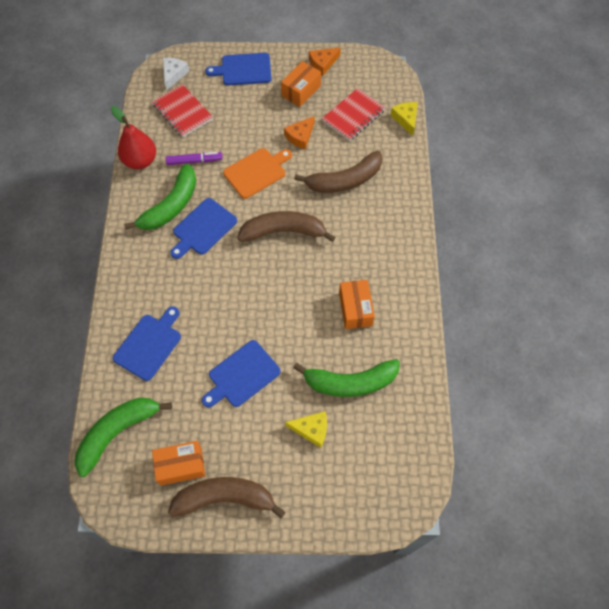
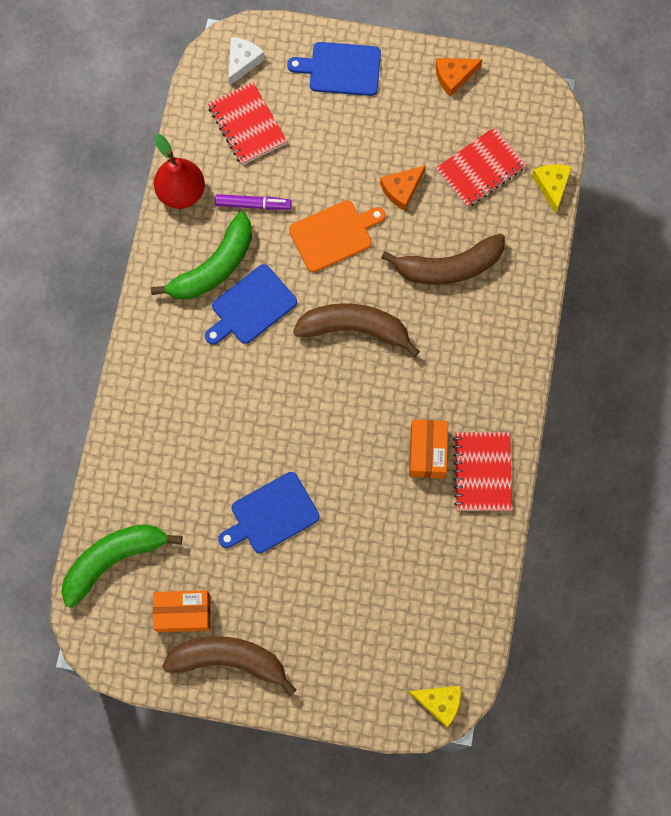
camera: 10 degrees right, 10 degrees up
blue cutting board [113,306,181,381] -> none
orange box [281,61,321,107] -> none
yellow cheese [285,411,327,448] -> yellow cheese moved to [408,686,461,727]
green banana [293,359,400,397] -> none
none -> red notebook [453,432,512,511]

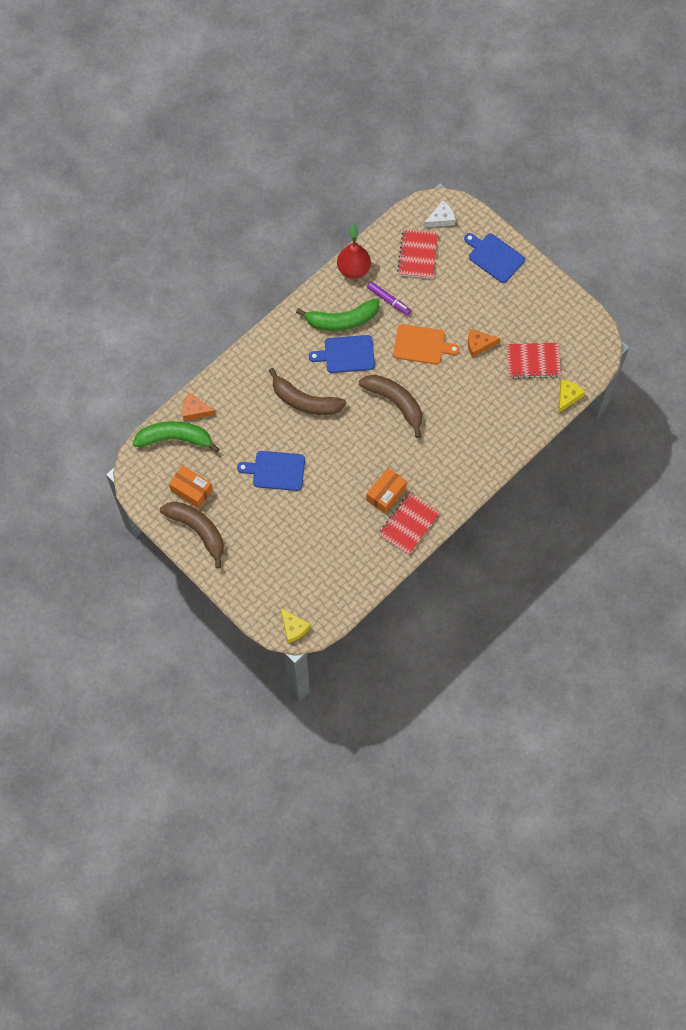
camera: 35 degrees right, 5 degrees down
brown banana [381,233,505,285] -> brown banana moved to [268,368,346,415]
orange cheese [436,58,482,97] -> orange cheese moved to [182,393,216,421]

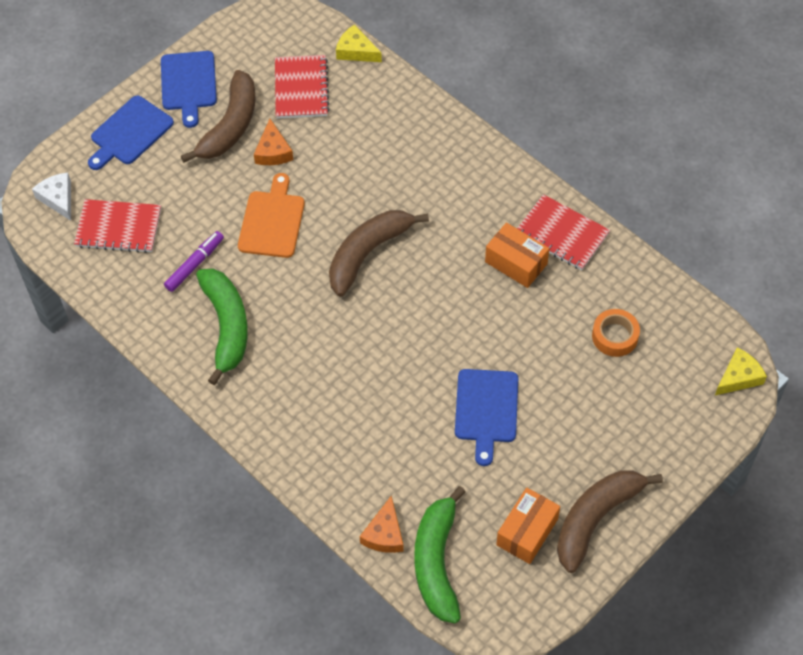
camera: 90 degrees left, 10 degrees down
brown banana [268,368,346,415] -> brown banana moved to [181,70,256,163]
blue cutting board [309,335,375,373] -> blue cutting board moved to [161,51,217,128]
red pear [337,224,371,279] -> none
none -> orange tape [592,309,640,357]

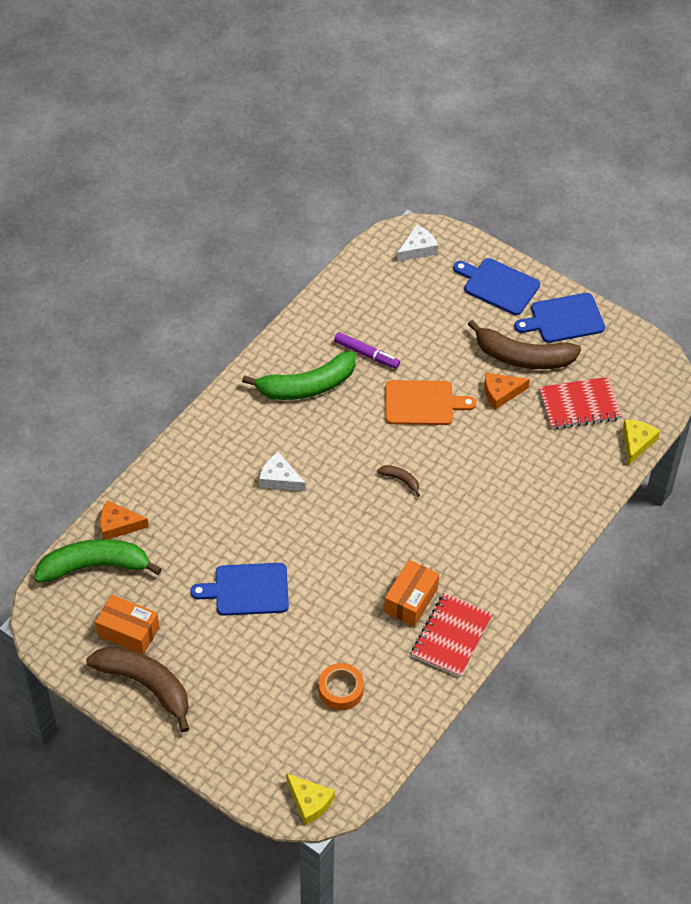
camera: 80 degrees right, 5 degrees down
red notebook [74,199,161,253] -> none
brown banana [329,210,429,297] -> brown banana [377,465,420,497], size x0.42
none -> white cheese [259,452,305,491]

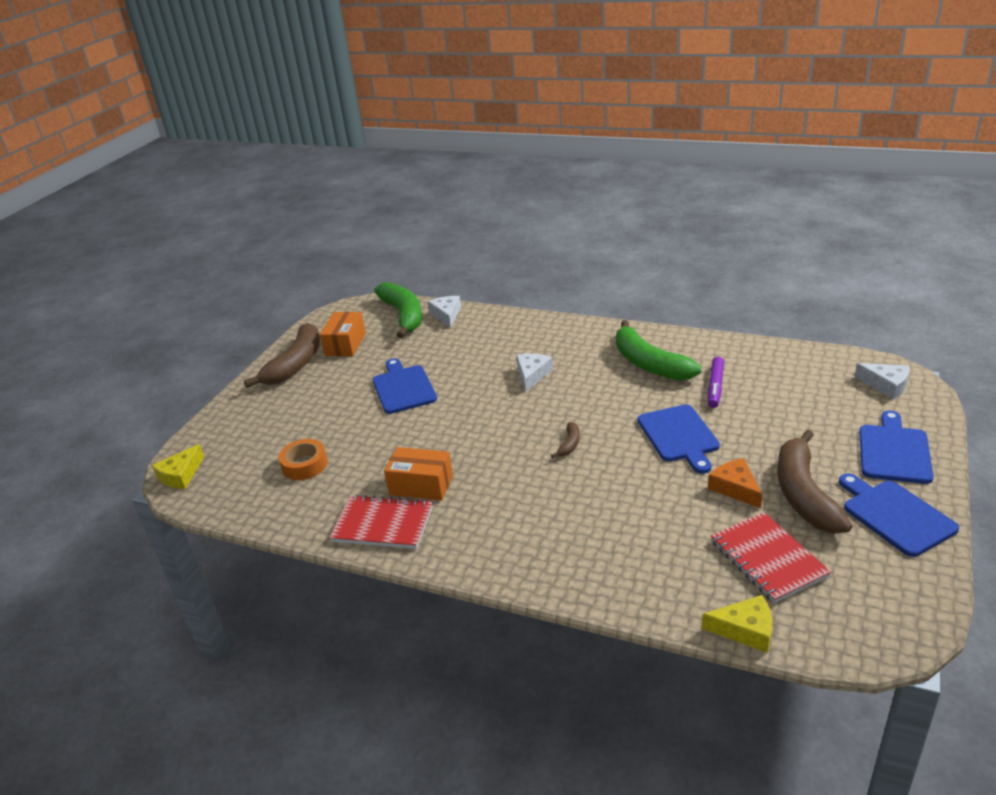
camera: 80 degrees right, 20 degrees down
orange cheese [100,500,149,539] -> white cheese [428,296,461,328]
orange cutting board [386,380,476,425] -> blue cutting board [637,404,720,474]

